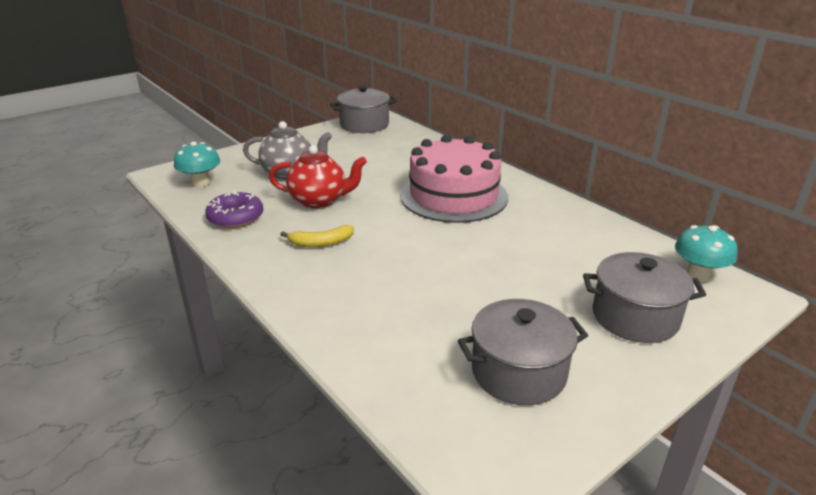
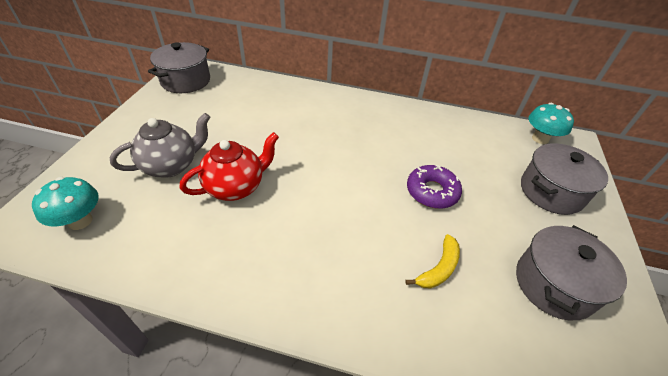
camera: 40 degrees left, 15 degrees up
purple donut [205,190,263,228] -> purple donut moved to [407,165,462,209]
yellow banana [280,225,354,247] -> yellow banana moved to [405,234,460,288]
pink cake [400,135,508,223] -> none

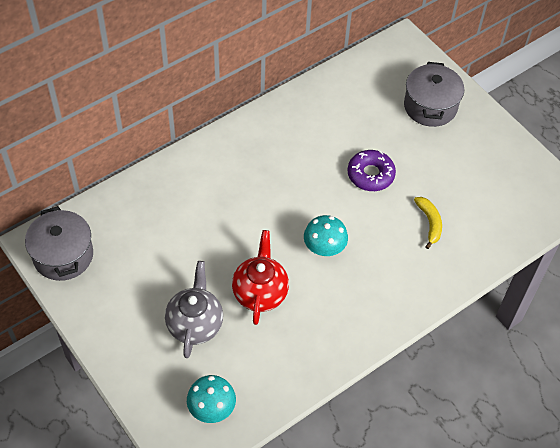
camera: 50 degrees left, 10 degrees up
grey pot [516,225,627,320] -> none
turquoise mushroom [529,103,574,144] -> turquoise mushroom moved to [304,215,348,257]

